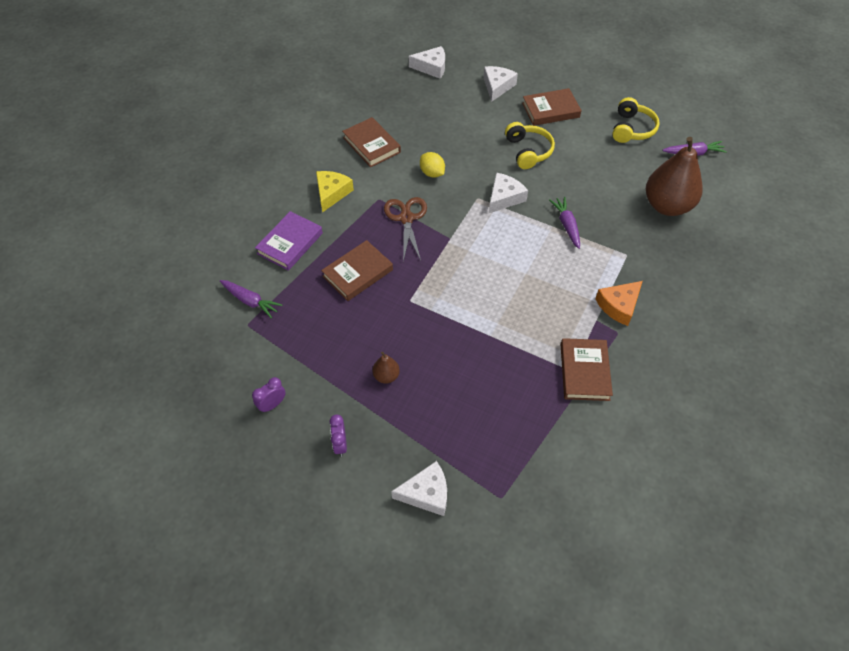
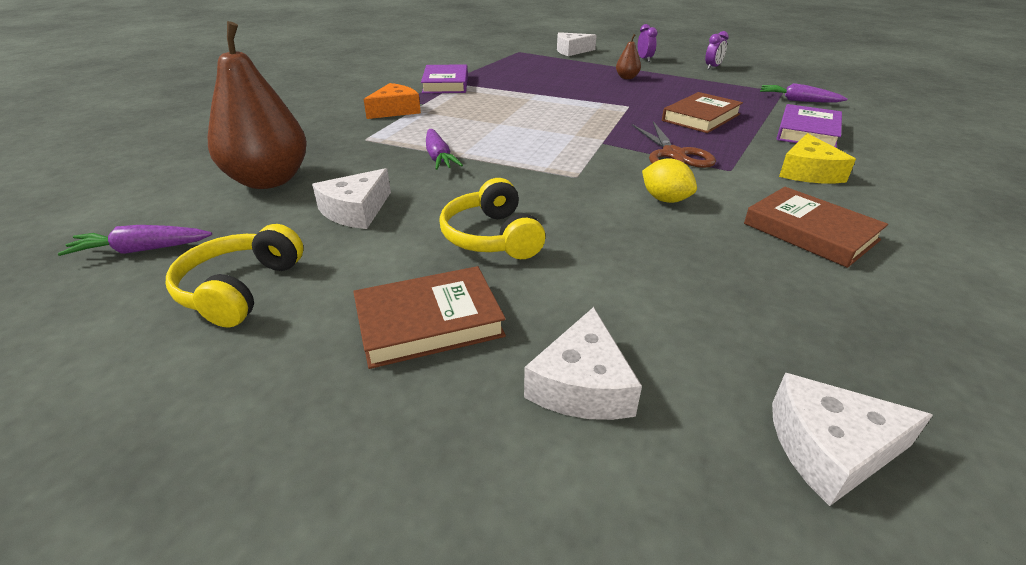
camera: 175 degrees right, 20 degrees down
white cheese [489,173,528,213] -> white cheese moved to [312,168,391,229]
brown book [561,338,613,401] -> purple book [421,64,468,93]

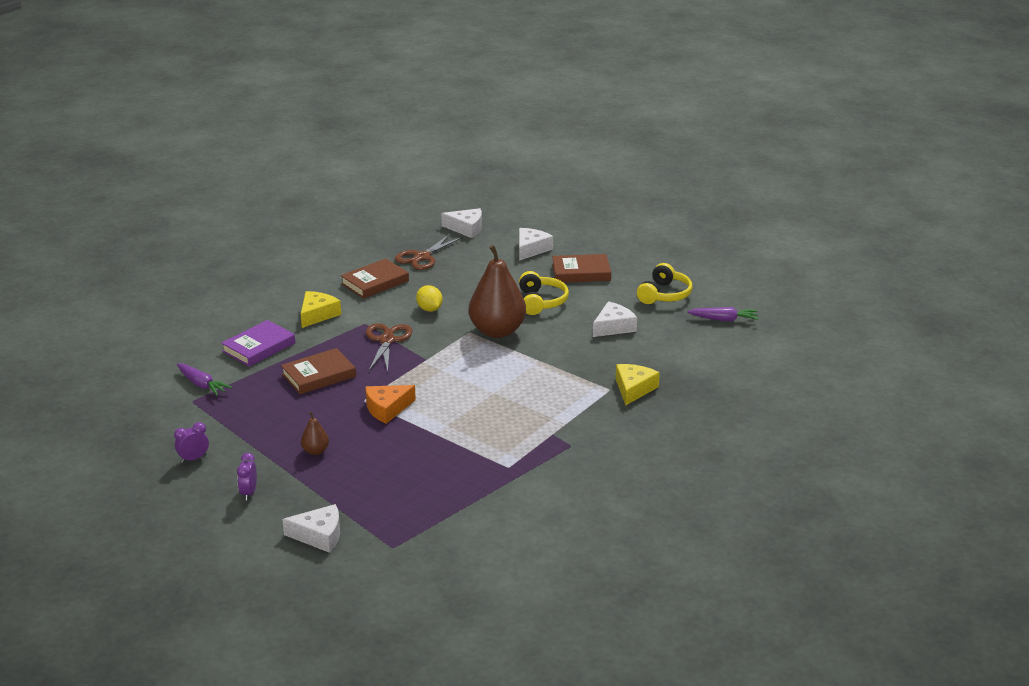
camera: 165 degrees left, 5 degrees down
brown pear [208,21,307,189] -> brown pear moved to [469,245,526,338]
orange cheese [363,83,421,119] -> orange cheese moved to [365,385,416,424]
purple book [421,64,468,93] -> none
purple carrot [426,129,463,170] -> none
brown book [744,187,888,268] -> brown book turned 75 degrees clockwise [341,258,409,299]
none -> brown scissors [395,233,463,270]
none -> yellow cheese [616,364,660,406]

